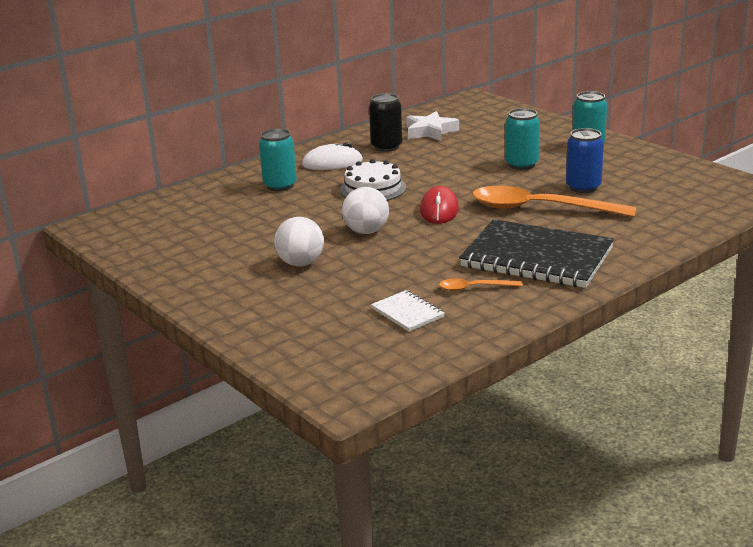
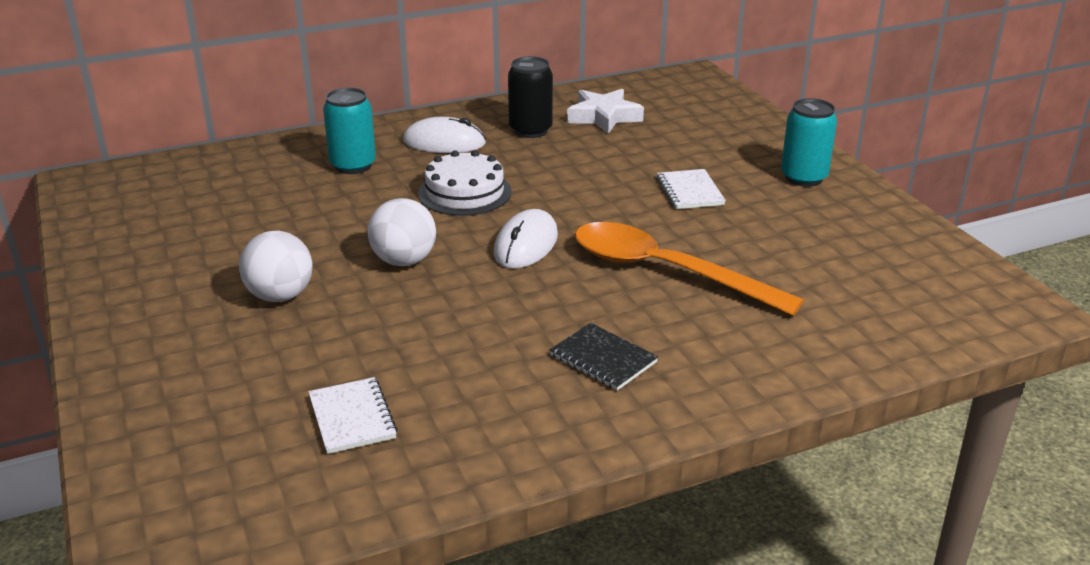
camera: 15 degrees right, 5 degrees up
red mouse [420,186,459,224] -> white mouse [494,209,558,269]
orange spoon [439,278,523,291] -> none
black notebook [459,219,614,288] -> black notebook [550,323,658,391], size x0.44
turquoise can [505,108,540,170] -> white notebook [657,169,726,209]
blue can [566,128,604,193] -> none

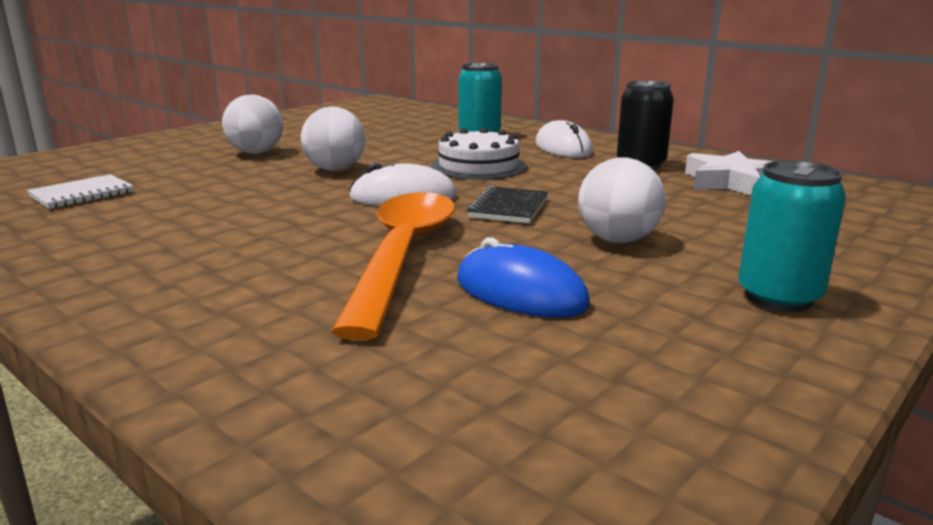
camera: 65 degrees right, 10 degrees down
black notebook [550,323,658,391] -> black notebook moved to [467,186,548,223]
white notebook [657,169,726,209] -> white ball [578,158,666,243]
none -> blue mouse [457,237,590,318]

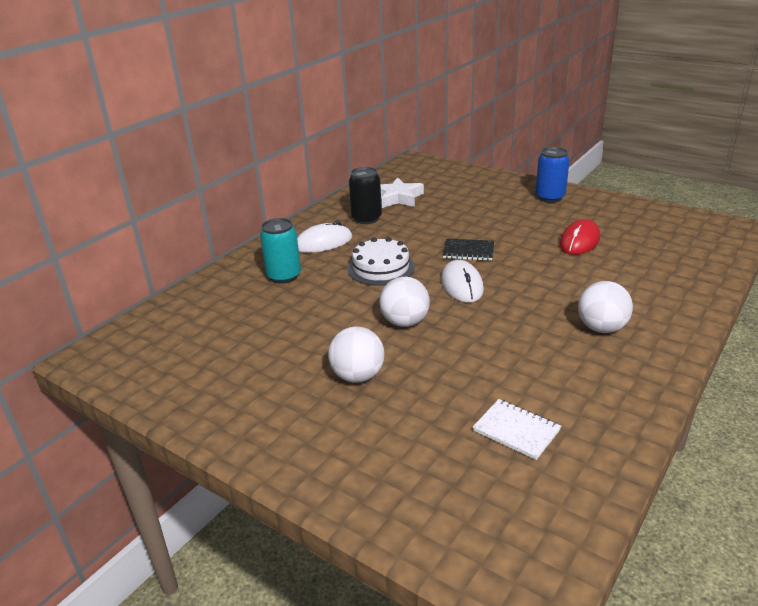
camera: 95 degrees left, 10 degrees up
orange spoon [331,192,455,340] -> none
blue mouse [457,237,590,318] -> red mouse [559,219,600,255]
white ball [578,158,666,243] -> white ball moved to [578,281,633,333]
turquoise can [738,160,846,312] -> blue can [535,147,570,203]

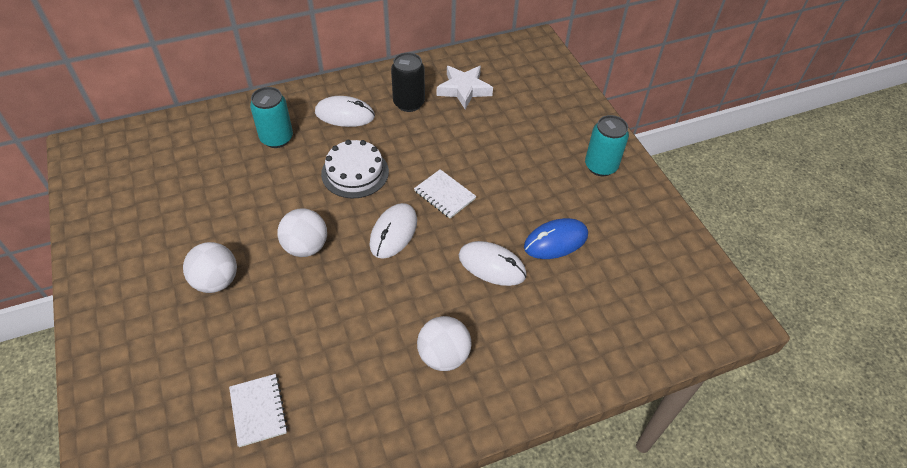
camera: 30 degrees right, 20 degrees up
black notebook [443,239,494,261] -> white notebook [414,169,476,219]
blue can [535,147,570,203] -> turquoise can [585,115,629,176]
red mouse [559,219,600,255] -> blue mouse [524,218,588,259]
none -> white mouse [459,241,527,286]

